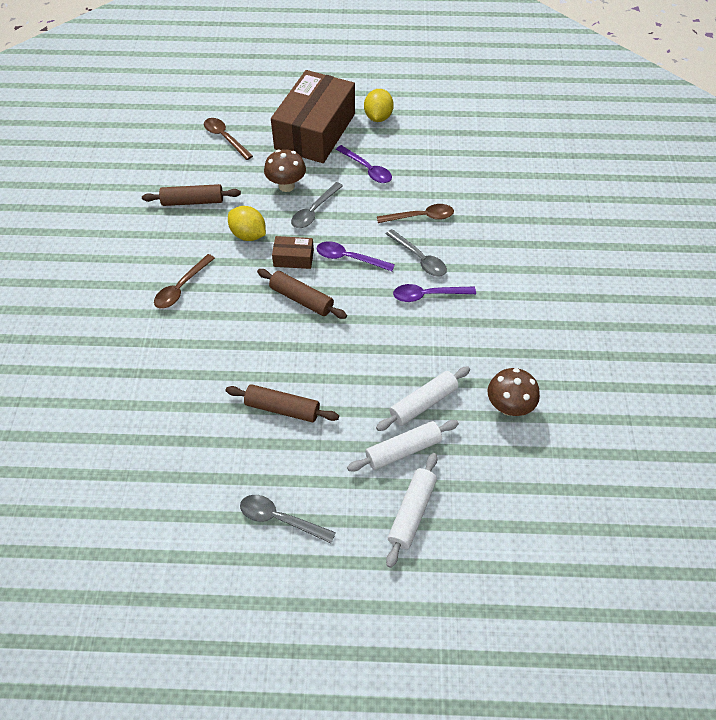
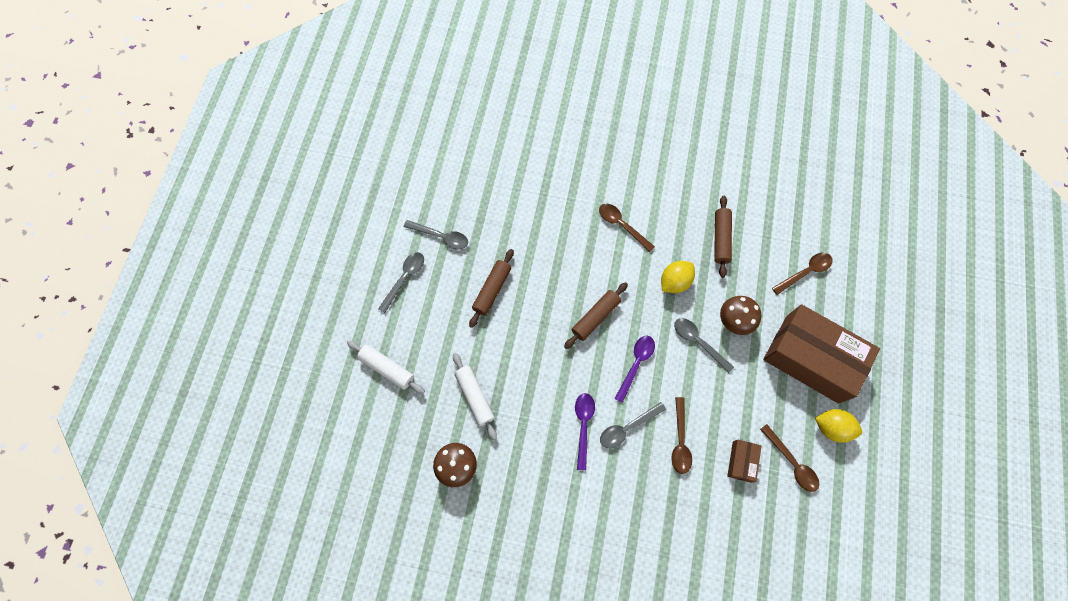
camera: 100 degrees right, 15 degrees up
brown box [272,236,314,269] -> brown box moved to [727,440,762,483]
purple spoon [336,145,392,183] -> none
white rolling pin [347,420,459,472] -> none
none -> grey spoon [404,220,468,250]
none -> brown spoon [760,424,819,492]

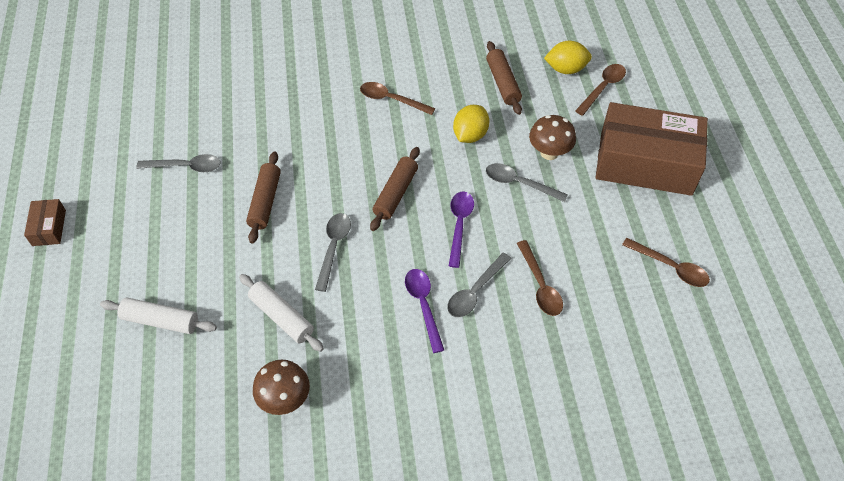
camera: 20 degrees left, 15 degrees down
grey spoon [378,252,424,313] -> grey spoon moved to [315,213,351,292]
brown box [727,440,762,483] -> brown box moved to [24,199,66,246]
yellow lemon [815,409,862,443] -> yellow lemon moved to [544,41,592,74]

